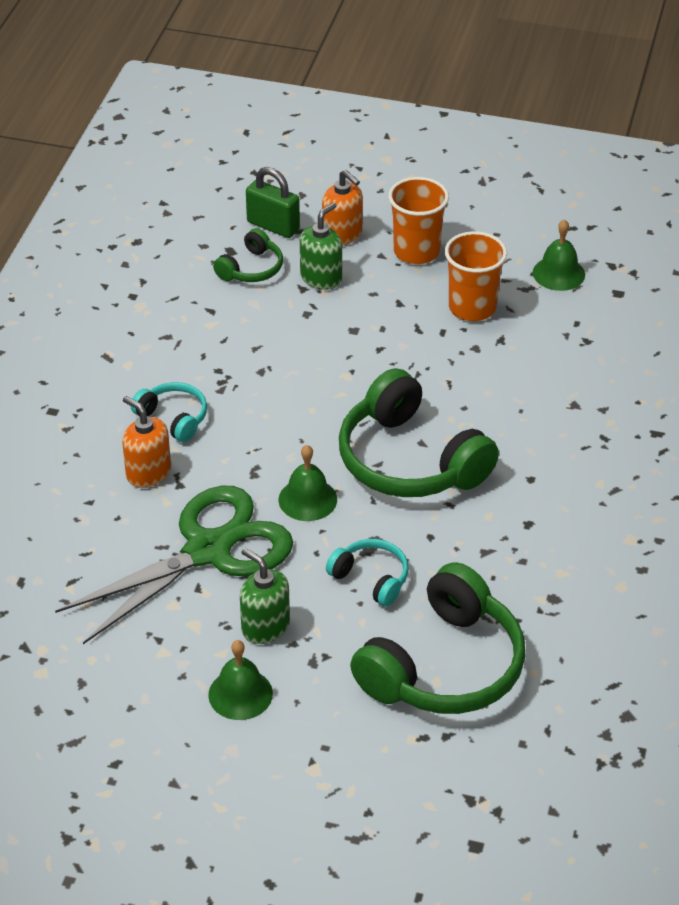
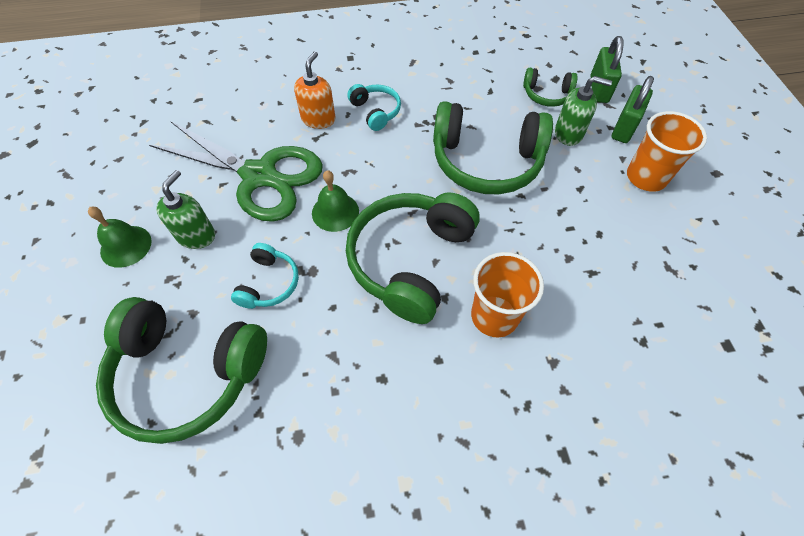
camera: 65 degrees right, 15 degrees up
turquoise headphones [131,382,207,442] -> turquoise headphones turned 45 degrees counterclockwise [347,84,401,131]
orange soap dispenser [322,170,363,246] -> green padlock [612,76,654,143]
orange cup [445,231,507,321] -> orange cup moved to [471,252,544,337]
green bell [533,219,585,291] -> none
none -> green headphones [433,101,553,194]

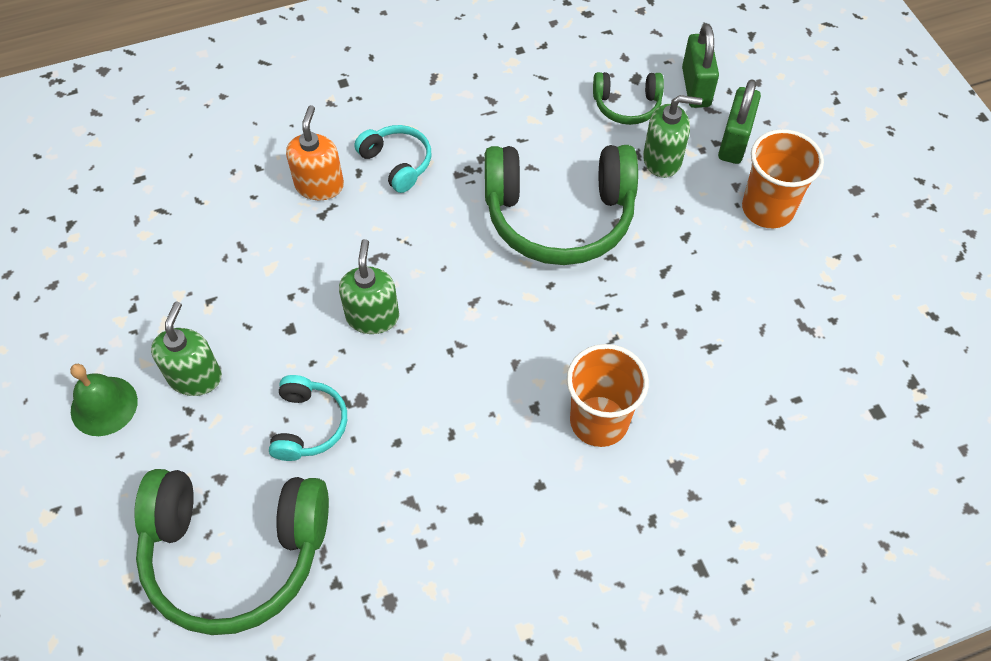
camera: 10 degrees left, 0 degrees up
green scissors [149,121,323,222] -> none
green bell [312,170,359,232] -> green soap dispenser [339,239,399,334]
green headphones [346,192,480,324] -> none

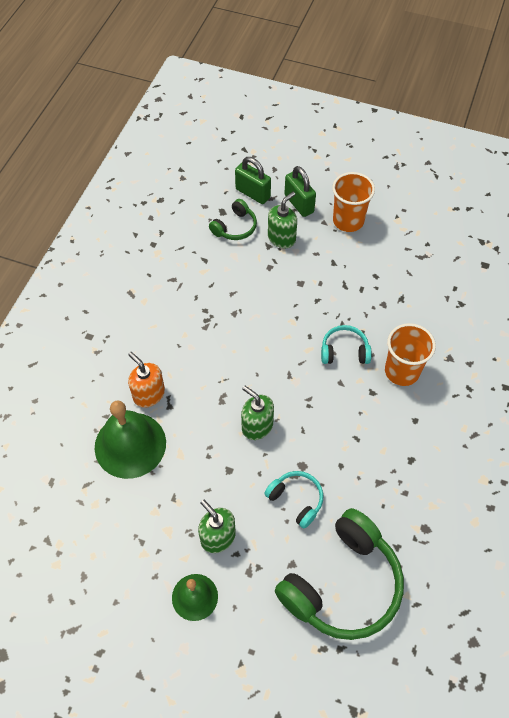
camera: 50 degrees left, 0 degrees up
turquoise headphones [354,125,431,193] -> turquoise headphones moved to [321,325,372,364]
green headphones [485,145,638,265] -> none
none -> green bell [95,401,166,479]

